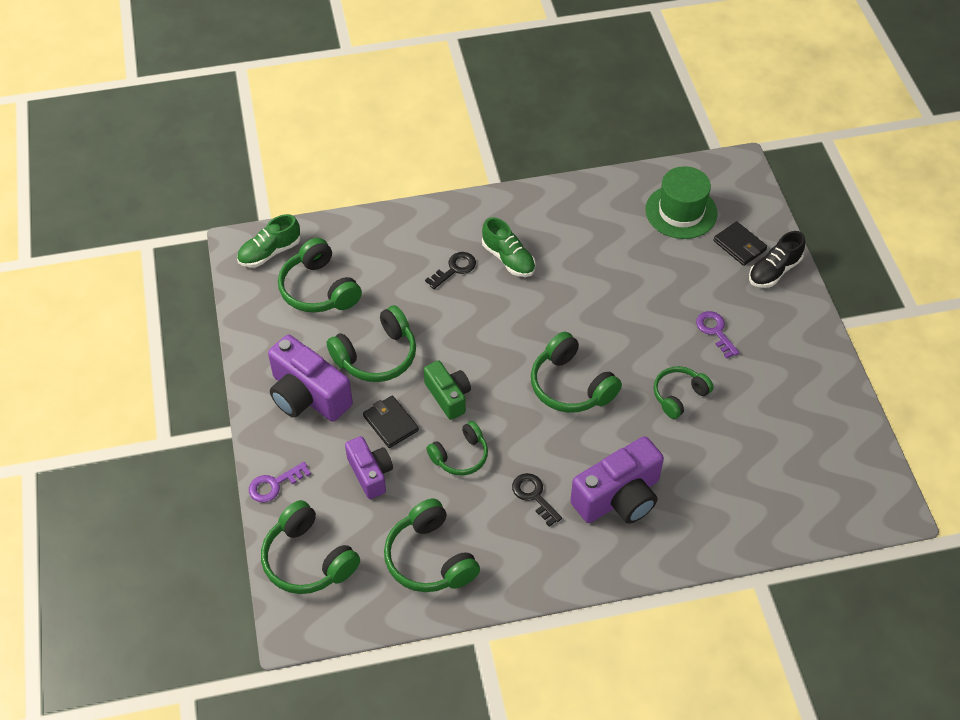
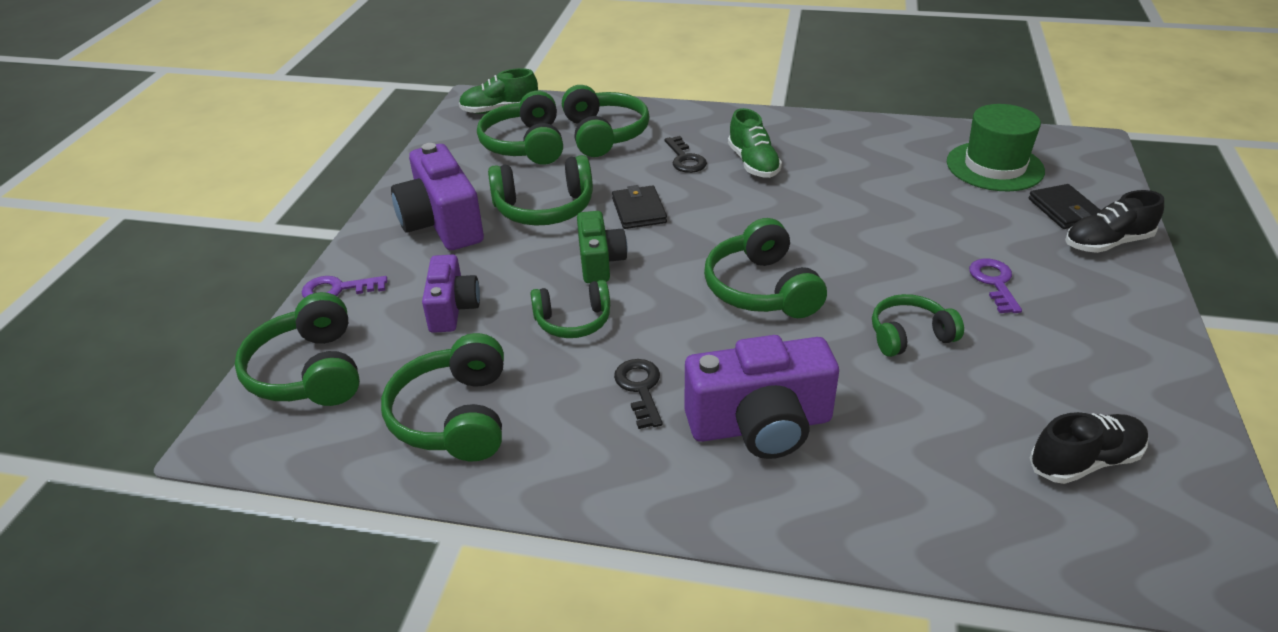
camera: 25 degrees right, 15 degrees down
black wallet [363,396,419,448] -> black wallet moved to [612,185,667,229]
black key [425,252,476,289] -> black key turned 90 degrees clockwise [664,136,707,173]
none -> green headphones [562,85,650,157]
none -> black shoe [1030,412,1148,484]

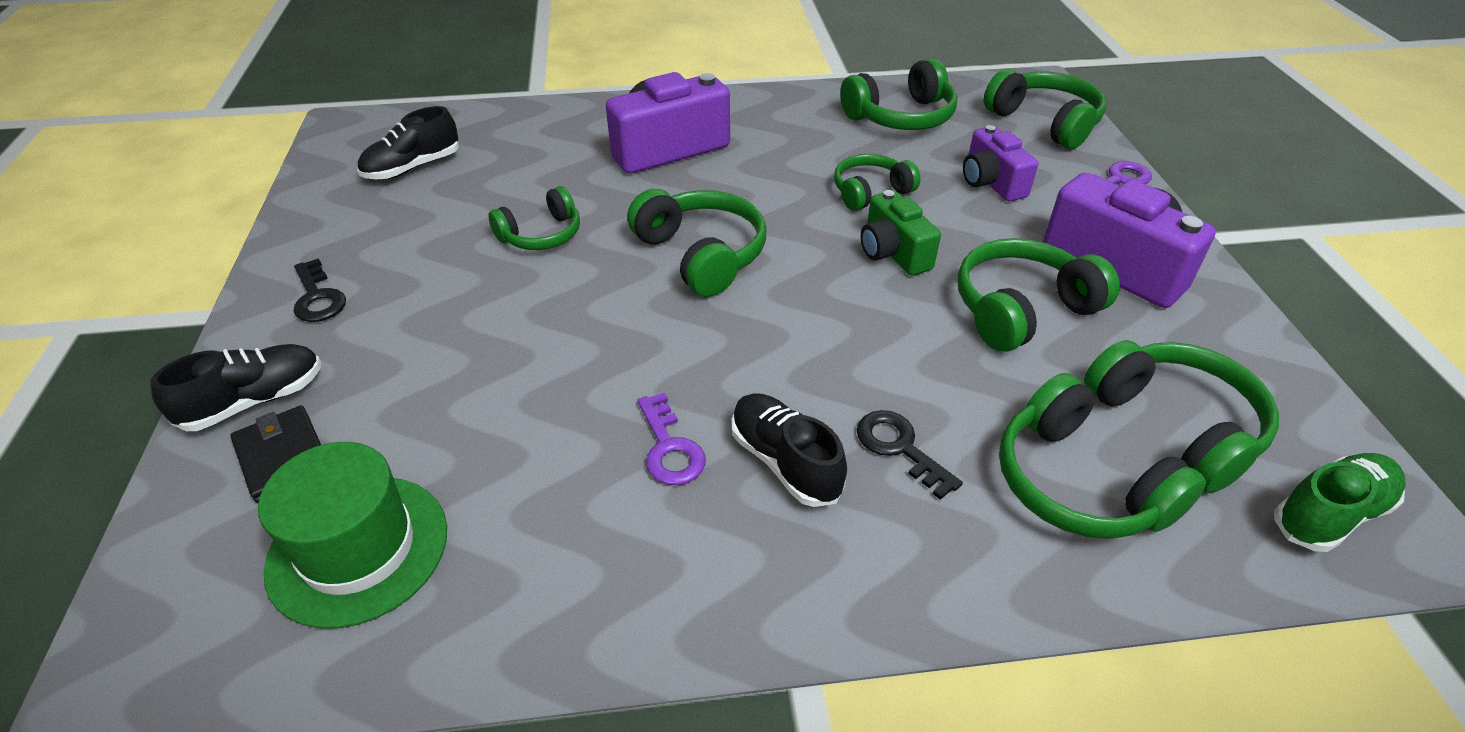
camera: 160 degrees right, 5 degrees up
green headphones [381,333,504,461] -> green headphones turned 90 degrees clockwise [840,58,957,130]
black wallet [612,185,667,229] -> none
black key [614,359,663,429] -> black key moved to [293,258,346,322]
green shoe [728,108,782,178] -> black shoe [732,393,847,507]
purple key [969,259,1022,313] -> purple key moved to [637,393,706,485]

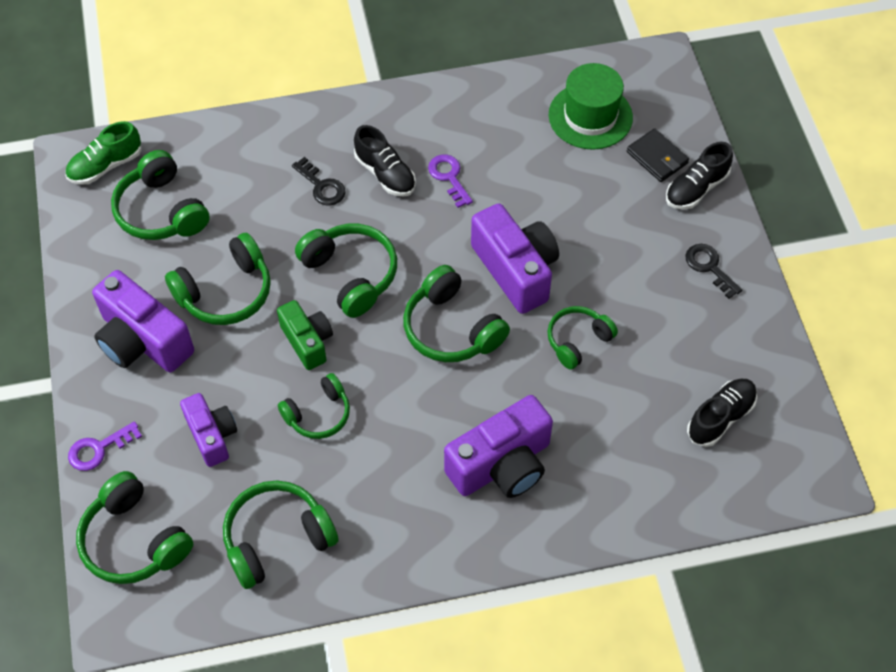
camera: 175 degrees right, 15 degrees up
green headphones [999,373,1206,539] -> green headphones moved to [295,224,397,318]
none -> purple camera [471,203,559,314]

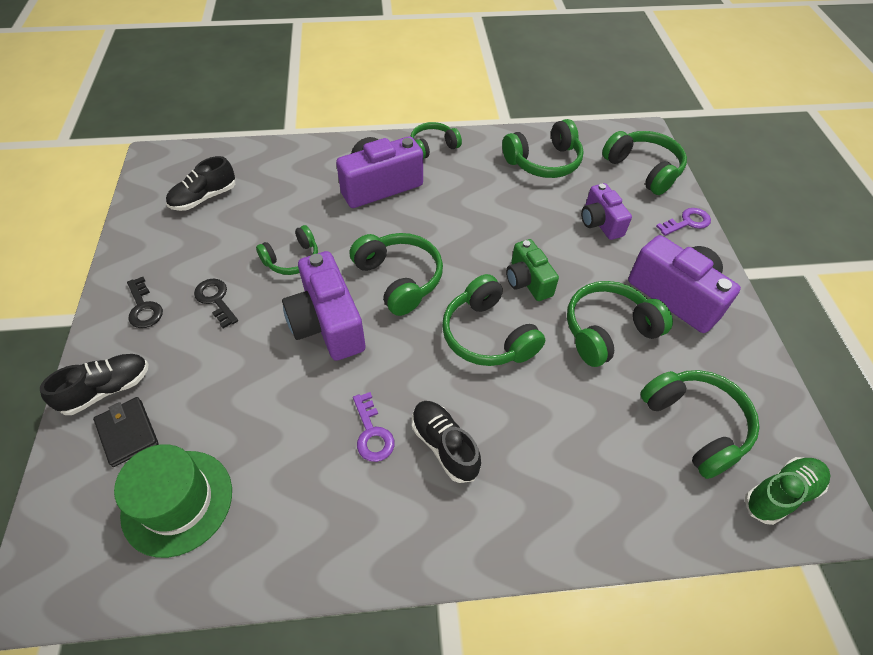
camera: 175 degrees left, 5 degrees down
green headphones [278,373,350,439] -> green headphones moved to [411,122,462,159]
black key [292,157,346,206] -> black key moved to [194,278,238,328]

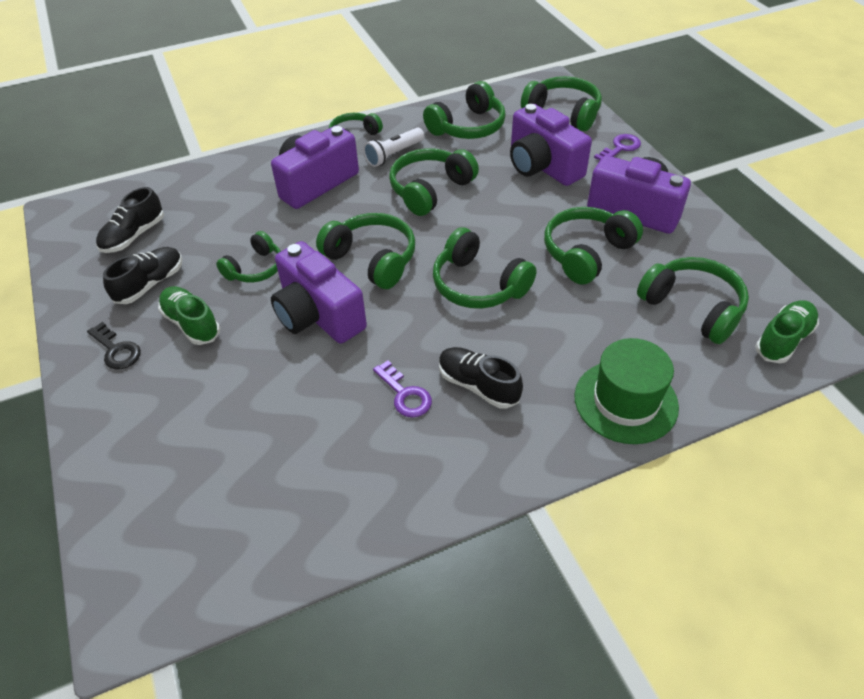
camera: 15 degrees left, 5 degrees down
black shoe [40,354,149,415] -> black shoe moved to [103,247,183,304]
black wallet [93,397,158,467] -> none
green hat [114,444,232,558] -> green hat moved to [575,338,679,444]
black key [194,278,238,328] -> green shoe [158,286,220,345]
green camera [506,239,559,301] -> none
purple camera [581,183,632,240] -> purple camera [510,104,592,186], size x1.62
none -> white flashlight [363,128,424,167]
none -> green headphones [389,148,479,216]

